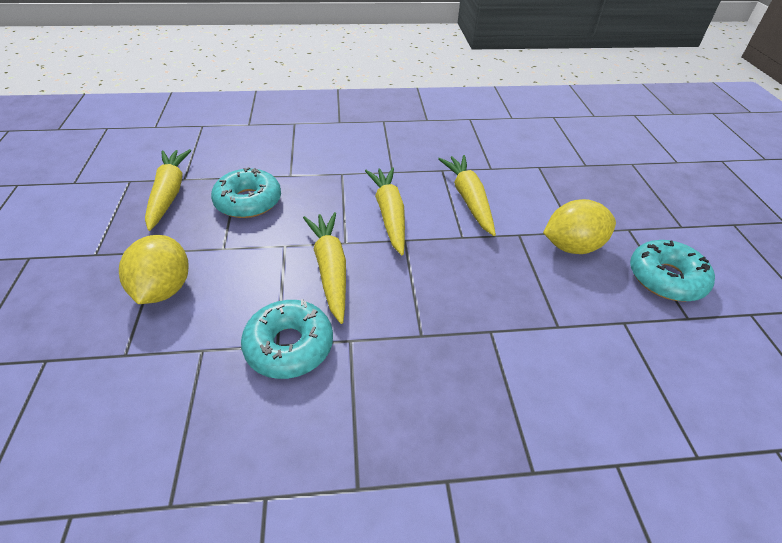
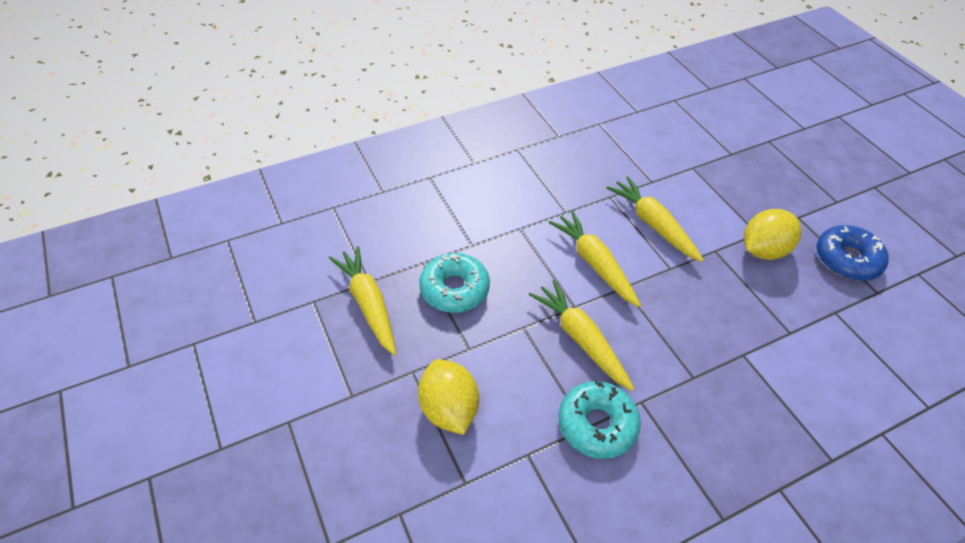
camera: 20 degrees left, 5 degrees up
turquoise donut [630,240,715,302] -> blue donut [816,225,889,281]

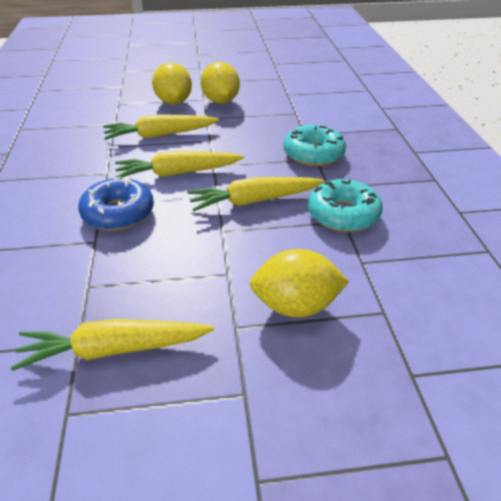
camera: 70 degrees left, 10 degrees down
turquoise donut [419,253,490,313] -> turquoise donut moved to [283,125,346,166]
blue donut [816,225,889,281] -> blue donut moved to [78,176,154,231]
none -> yellow lemon [152,63,192,104]

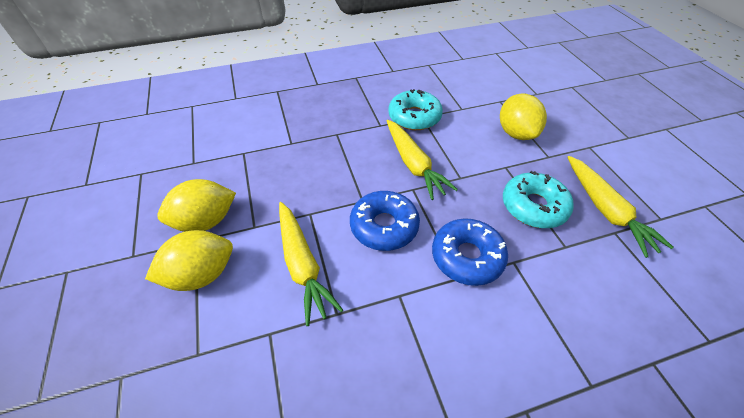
camera: 100 degrees left, 10 degrees up
yellow carrot [115,151,244,178] -> blue donut [350,191,420,251]
turquoise donut [283,125,346,166] -> turquoise donut moved to [503,171,574,228]

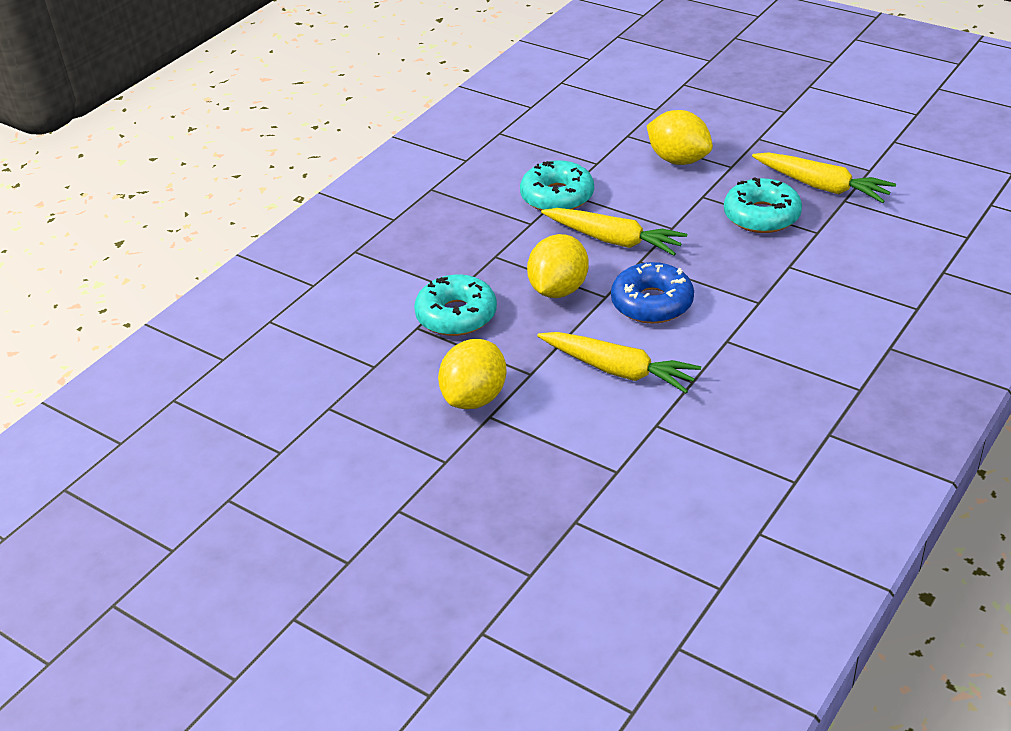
camera: 35 degrees left, 10 degrees down
yellow lemon [145,230,233,291] -> yellow lemon moved to [527,234,589,298]
blue donut [432,218,508,286] -> none
none -> turquoise donut [414,274,497,336]

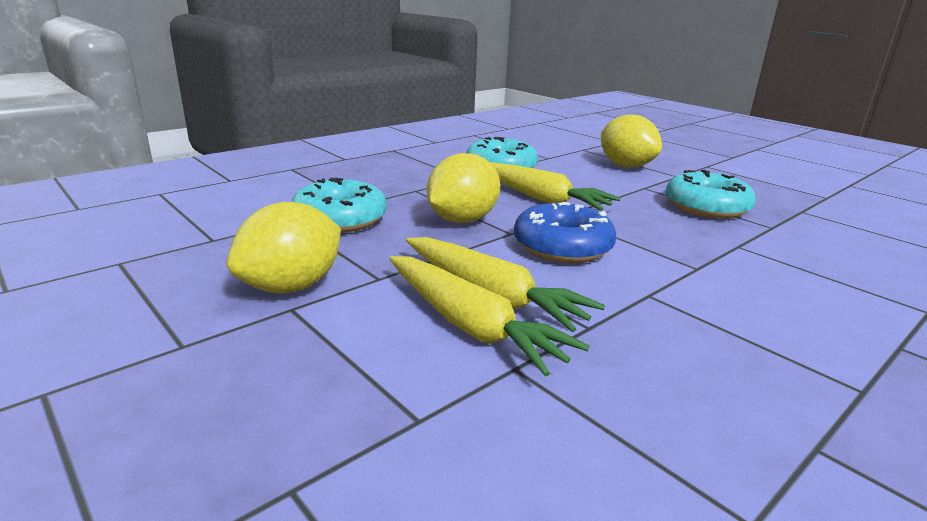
camera: 10 degrees right, 15 degrees down
yellow carrot [752,152,896,203] -> yellow carrot moved to [389,256,589,376]

